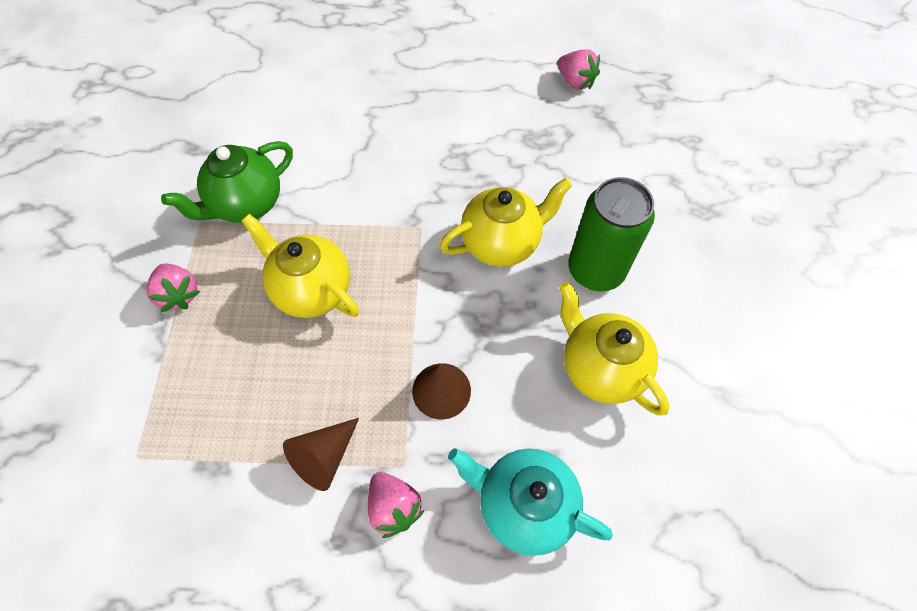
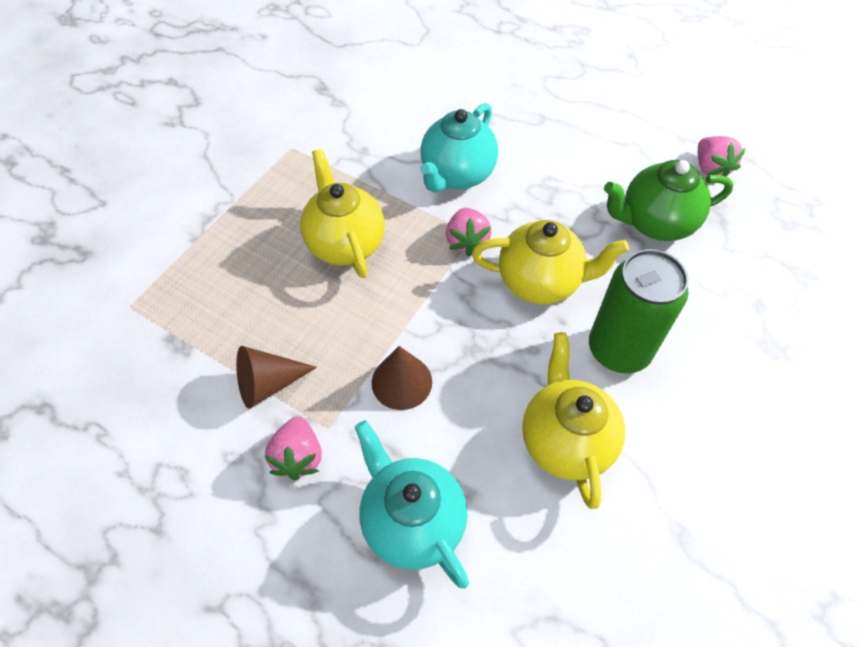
camera: 30 degrees right, 5 degrees down
pink strawberry [146,263,200,312] -> pink strawberry moved to [446,208,492,257]
green teapot [161,141,293,223] -> green teapot moved to [604,160,734,241]
none -> turquoise teapot [420,103,498,193]

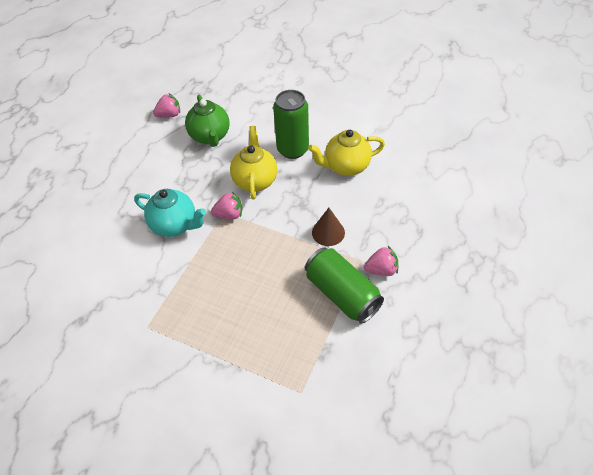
camera: 95 degrees left, 5 degrees down
brown cone [236,346,317,409] -> green can [305,247,384,324]
yellow teapot [300,149,385,278] -> none
turquoise teapot [355,421,469,588] -> none

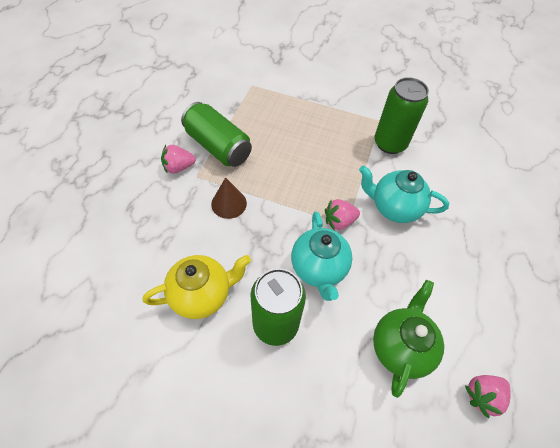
camera: 170 degrees right, 5 degrees up
green teapot [185,95,230,147] -> green teapot turned 45 degrees clockwise [373,280,444,398]
yellow teapot [230,126,277,200] -> turquoise teapot [291,211,352,301]
none -> green can [374,77,429,154]

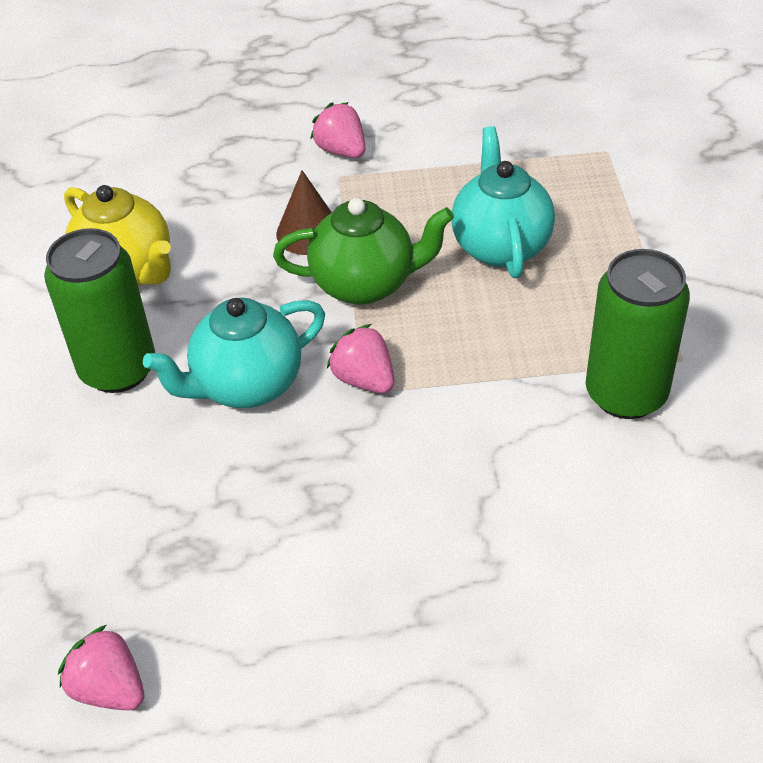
camera: 70 degrees right, 10 degrees down
green can [181,102,252,167] -> none
turquoise teapot [359,166,449,223] -> turquoise teapot moved to [452,126,555,278]
green teapot [373,280,444,398] -> green teapot moved to [273,198,454,305]

